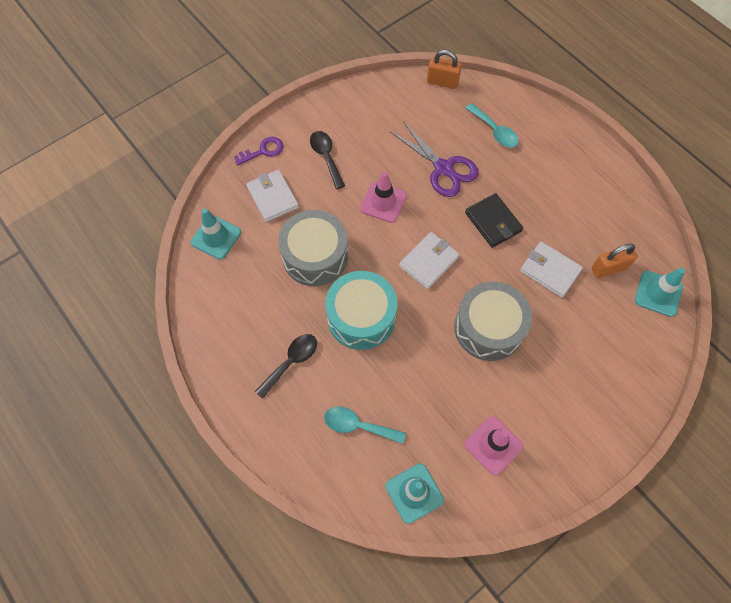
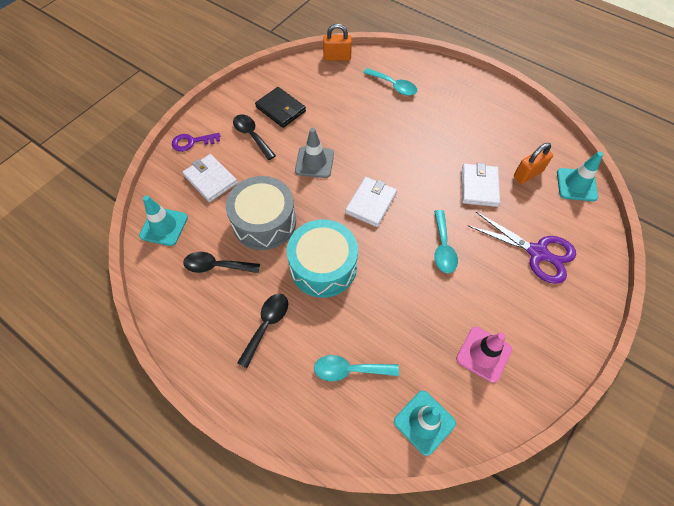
camera: 15 degrees left, 5 degrees down
purple key [234,137,283,166] -> purple key turned 150 degrees counterclockwise [172,133,220,152]
pink traffic cone [360,172,407,223] -> grey traffic cone [295,128,334,178]
purple scissors [390,121,479,197] -> purple scissors moved to [468,212,576,284]
grey drum [454,281,532,361] -> turquoise spoon [434,210,458,273]
black wallet [465,193,523,248] -> black wallet moved to [255,87,306,128]
white wallet [520,242,583,298] -> white wallet turned 75 degrees clockwise [462,163,500,207]
none -> black spoon [183,252,260,273]

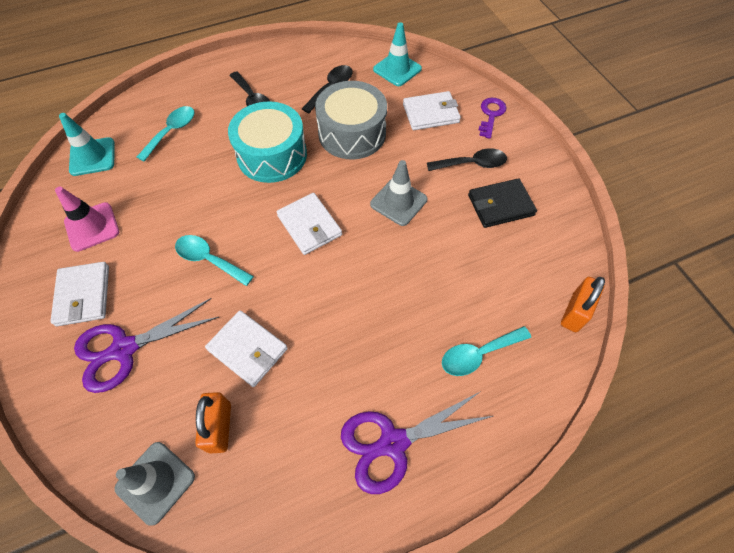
camera: 120 degrees right, 0 degrees up
turquoise traffic cone [557,151,603,202] -> grey traffic cone [115,442,195,526]
none -> white wallet [50,262,109,326]
none -> purple scissors [341,391,493,494]

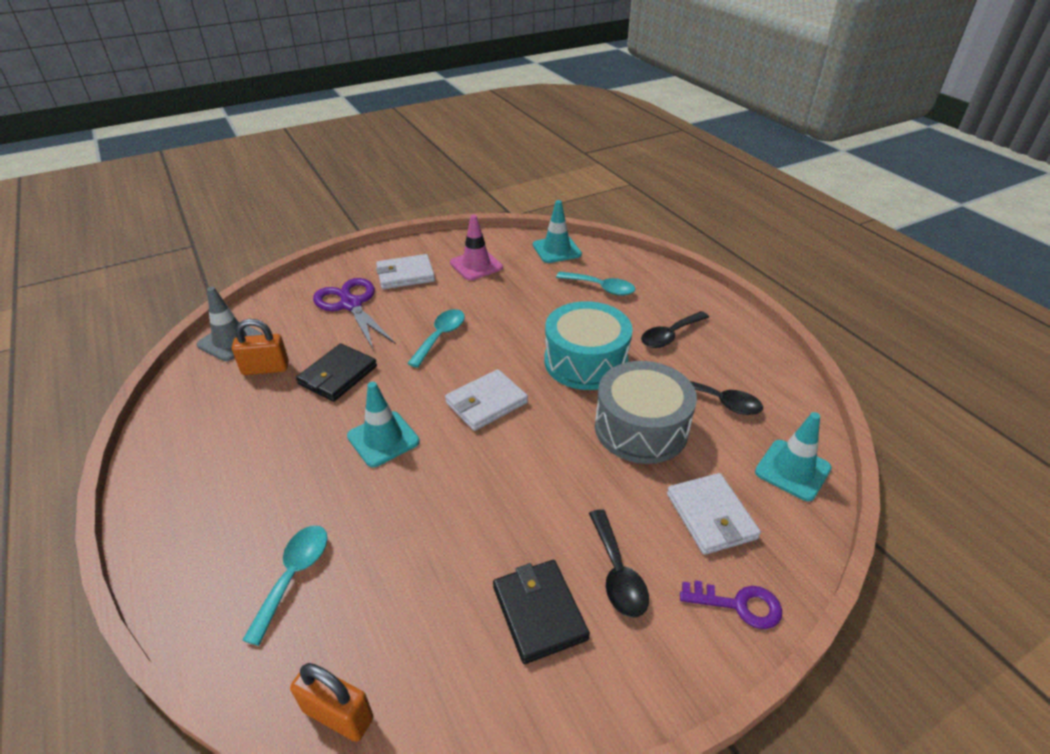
camera: 85 degrees right, 20 degrees down
white wallet [205,310,288,387] -> black wallet [296,343,377,402]
purple scissors [341,391,493,494] -> none
grey traffic cone [370,160,427,226] -> none
turquoise spoon [442,326,531,376] -> turquoise spoon turned 45 degrees clockwise [242,526,328,646]
none -> turquoise traffic cone [347,382,420,467]

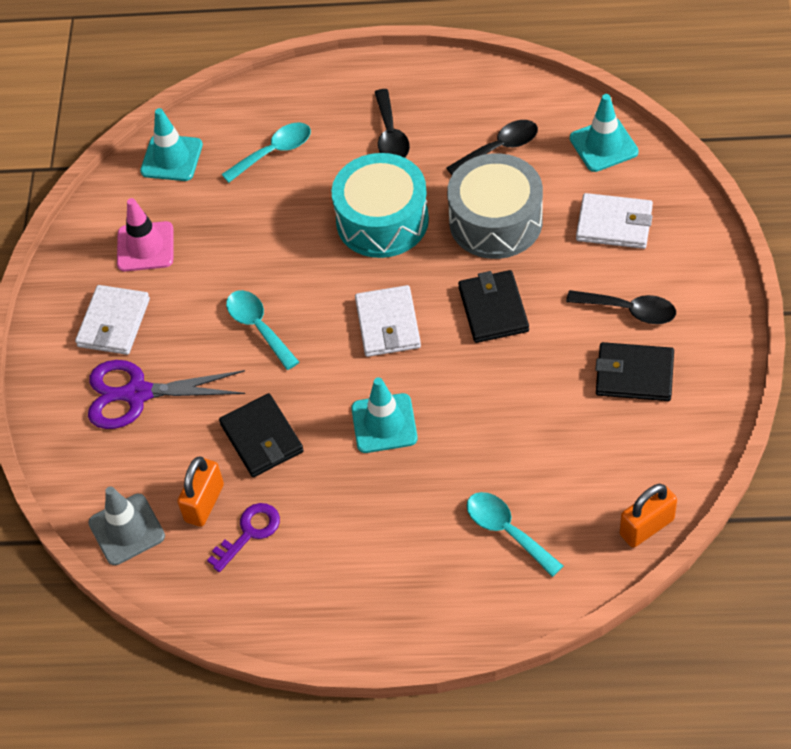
camera: 55 degrees left, 15 degrees up
purple key [680,581,782,629] -> purple key moved to [207,503,280,572]
none -> black wallet [458,270,529,343]

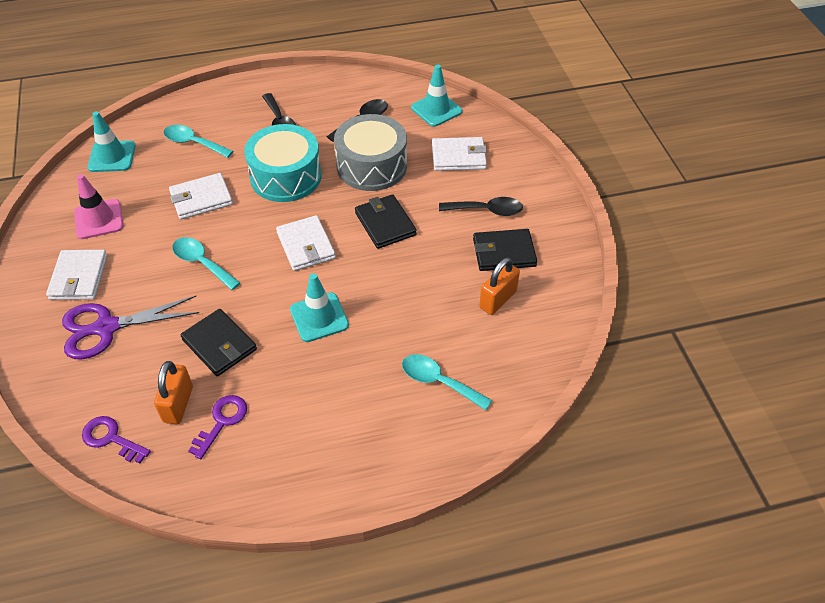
camera: 20 degrees left, 5 degrees down
grey traffic cone [88,486,165,565] -> purple key [82,416,151,464]
turquoise spoon [222,123,311,183] -> turquoise spoon turned 105 degrees counterclockwise [164,125,233,158]
orange padlock [620,484,677,548] -> orange padlock moved to [479,257,520,315]
none -> white wallet [169,173,233,220]

